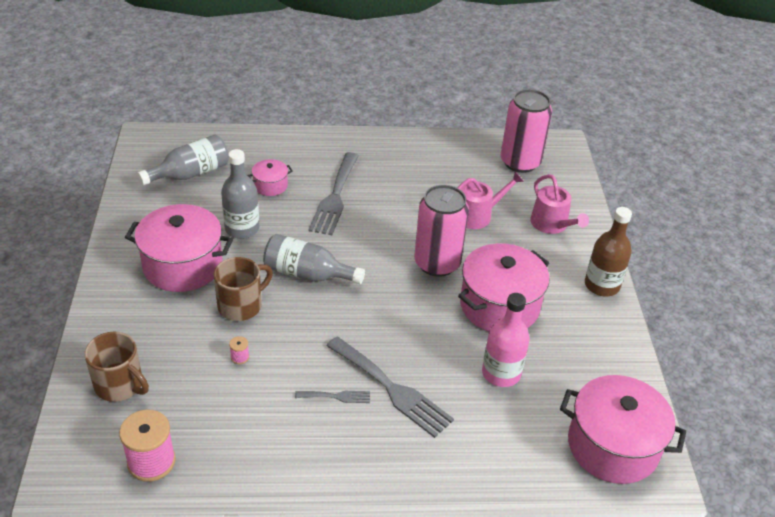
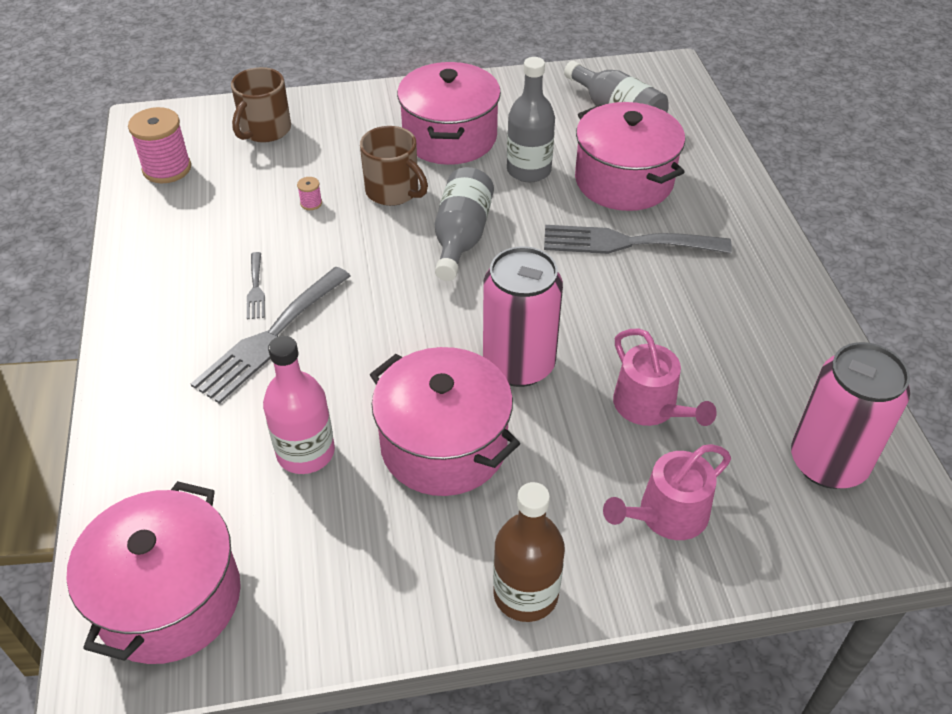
camera: 85 degrees right, 5 degrees up
pink pot [247,159,292,196] -> pink pot [575,102,685,211], size x2.09

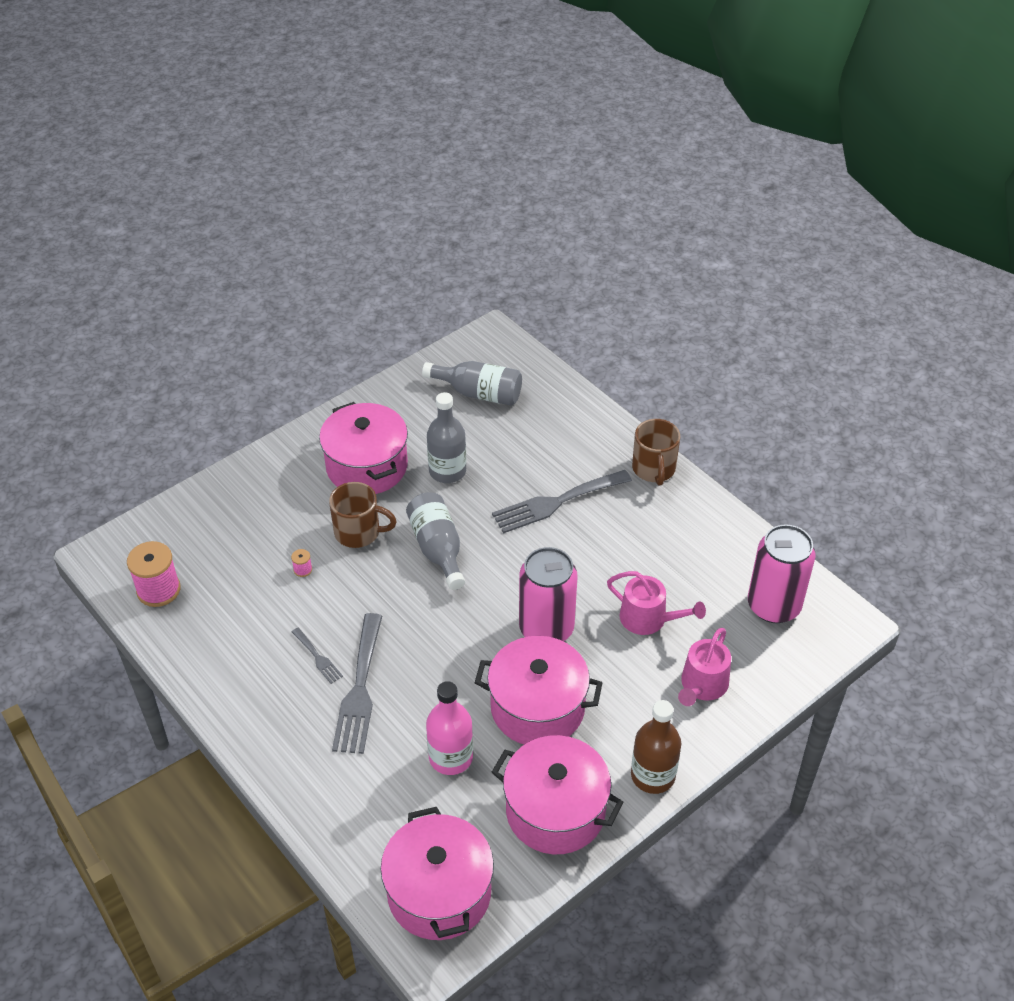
camera: 30 degrees left, 0 degrees up
brown mug [231,67,291,143] -> brown mug moved to [632,419,680,486]
pink pot [575,102,685,211] -> pink pot moved to [492,735,623,854]

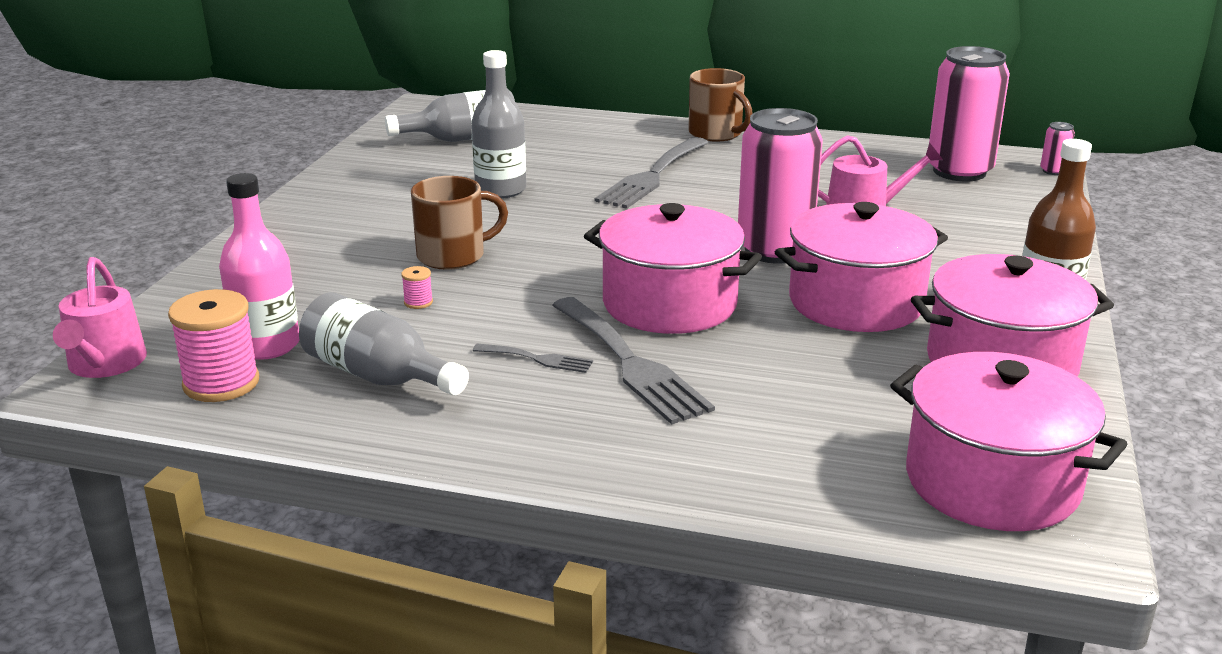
camera: 35 degrees left, 20 degrees down
pink pot [319,402,408,494] -> pink pot moved to [584,203,762,334]
grey bottle [406,492,465,590] -> grey bottle moved to [299,292,469,396]
pink bottle [426,681,473,775] -> pink bottle moved to [219,173,299,360]
pink watering can [678,628,731,706] -> pink watering can moved to [53,257,147,378]
none -> pink can [1040,122,1075,175]

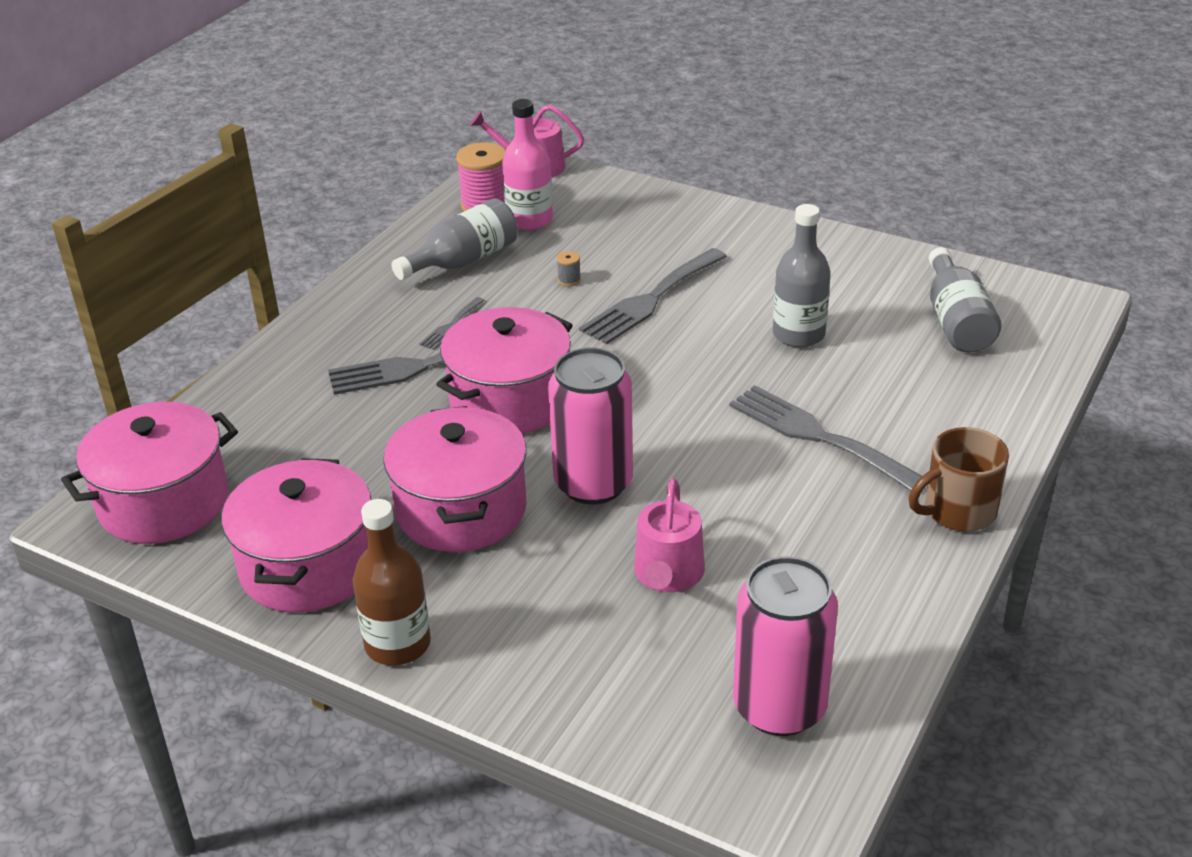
camera: 105 degrees right, 10 degrees up
pink spool [401,266,433,309] -> grey spool [557,251,581,286]
brown mug [411,176,508,270] -> grey fork [579,248,727,345]
pink can [1040,122,1075,175] -> none

